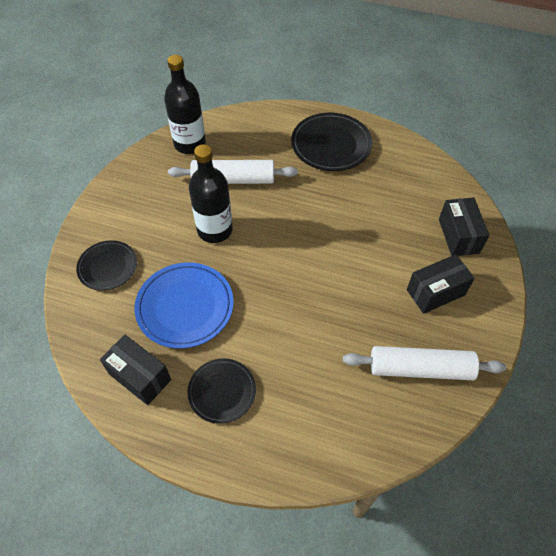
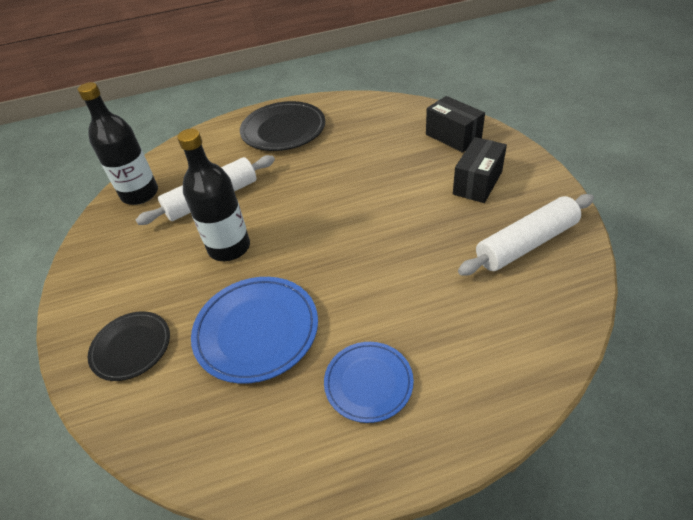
camera: 30 degrees left, 10 degrees down
black box [100,335,171,405] -> none
black plate [187,358,256,424] -> blue plate [324,342,414,423]

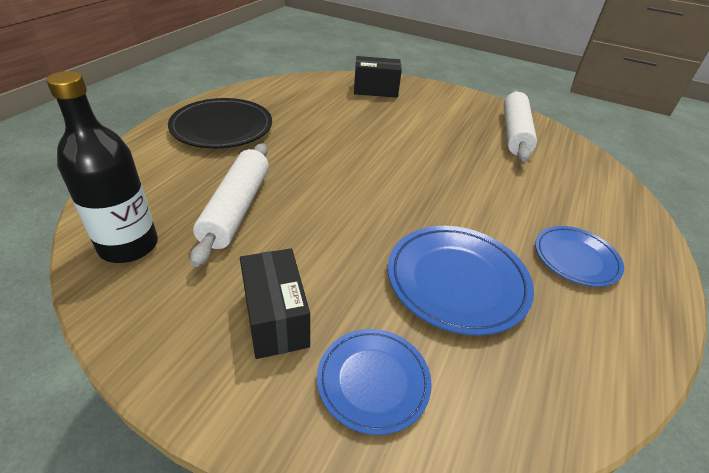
camera: 55 degrees left, 5 degrees down
black plate [88,311,170,381] -> blue plate [317,329,432,435]
black bottle [177,129,250,261] -> none
black box [453,137,507,203] -> black box moved to [240,249,310,359]

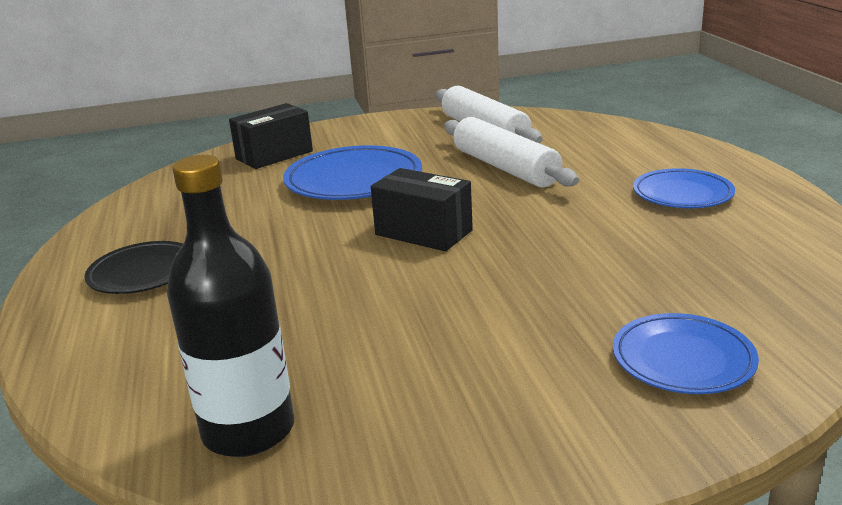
camera: 35 degrees left, 15 degrees down
black plate [168,98,272,148] -> black plate [84,241,183,294], size x0.64
white rolling pin [190,143,269,267] -> white rolling pin moved to [444,117,579,188]
black box [240,249,310,359] -> black box moved to [371,168,473,251]
blue plate [388,226,534,336] -> blue plate moved to [283,145,422,200]

